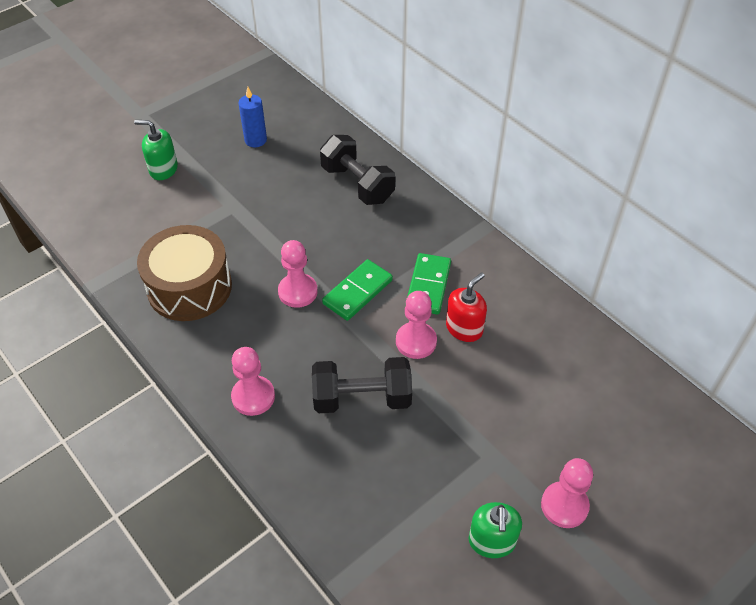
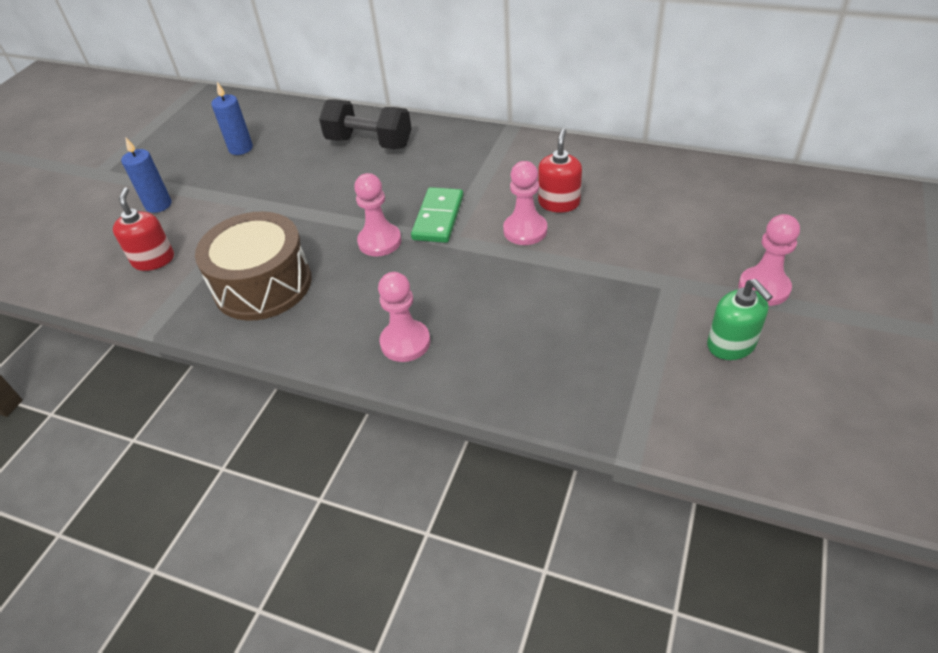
camera: 25 degrees left, 5 degrees down
green soap dispenser [134,120,178,180] -> blue candle [121,137,172,213]
black dumbbell [312,357,412,413] -> none
green domino [405,253,451,315] -> none
none -> red soap dispenser [113,187,174,271]

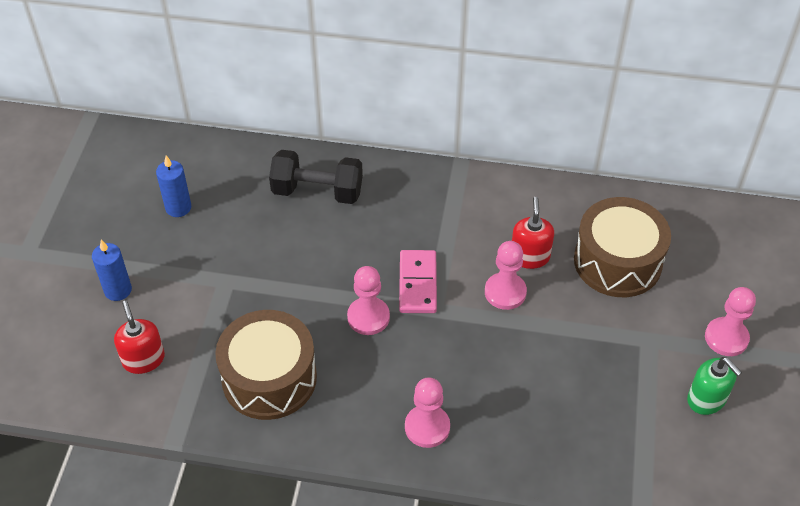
camera: 15 degrees left, 5 degrees up
green domino [411,187,464,243] -> pink domino [399,250,437,313]
none -> brown drum [574,197,671,297]

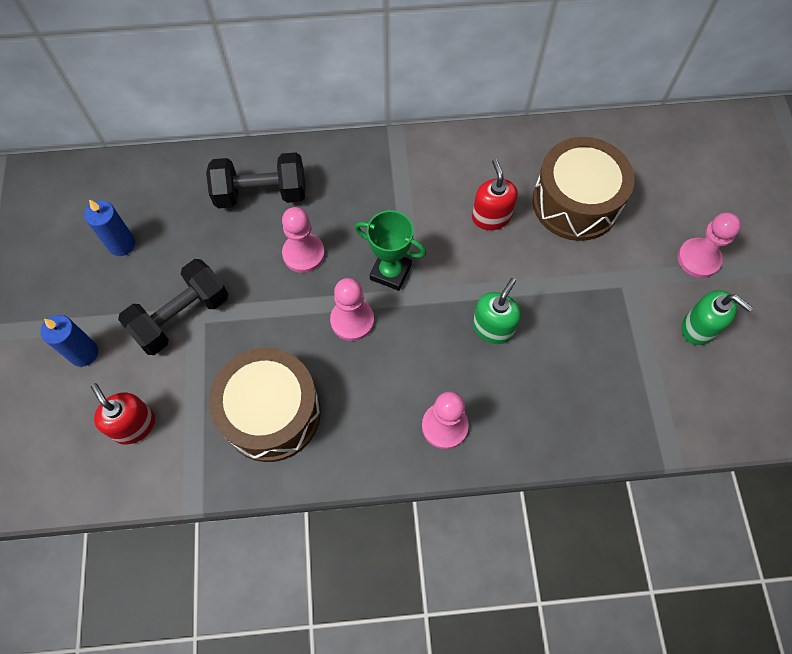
camera: 15 degrees left, 15 degrees up
pink domino [399,250,437,313] -> green trophy [355,210,427,291]
pink pawn [485,241,527,310] -> pink pawn moved to [282,207,325,273]
none -> black dumbbell [118,259,228,355]
none -> green soap dispenser [473,278,521,344]

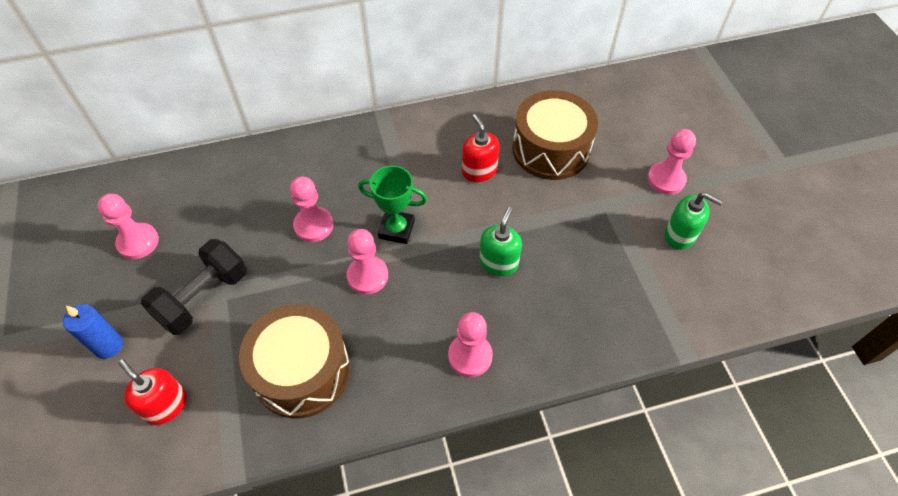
camera: 10 degrees left, 10 degrees down
blue candle [84,199,135,256] -> pink pawn [97,194,159,259]
black dumbbell [206,152,306,209] -> none

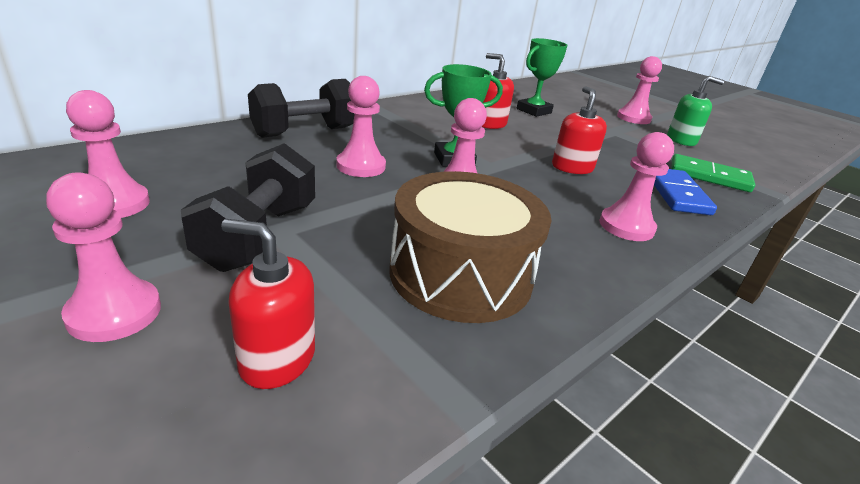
camera: 30 degrees left, 25 degrees down
blue candle [63,304,123,359] -> pink pawn [46,172,161,342]
green soap dispenser [479,207,522,276] -> red soap dispenser [552,86,607,174]
brown drum [512,90,598,180] -> green trophy [517,38,568,117]
none -> black dumbbell [248,79,355,138]
none -> blue domino [654,169,717,215]
none -> green domino [671,154,755,192]

